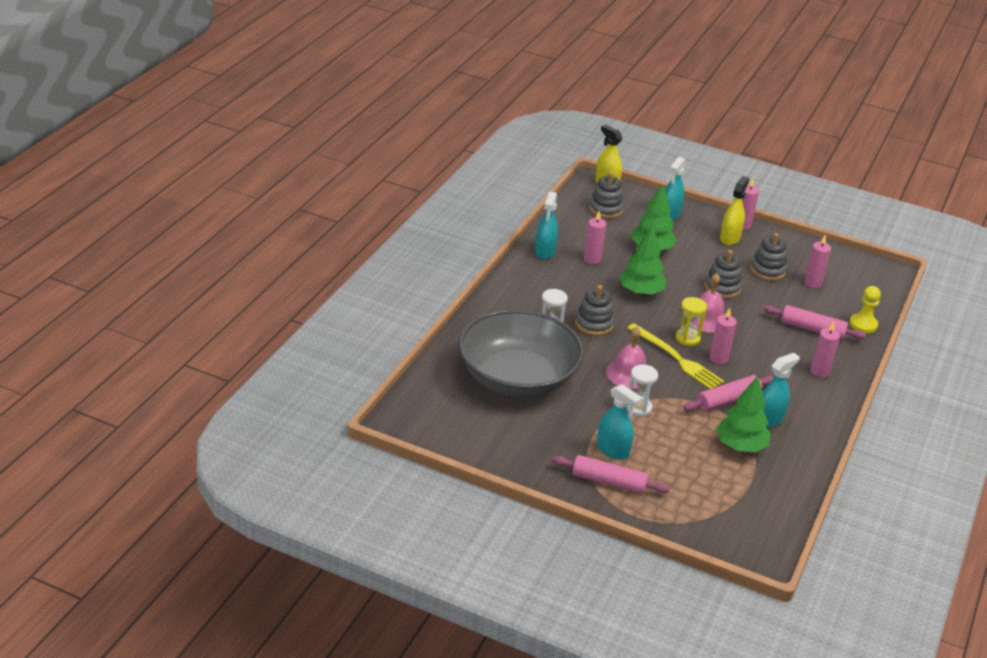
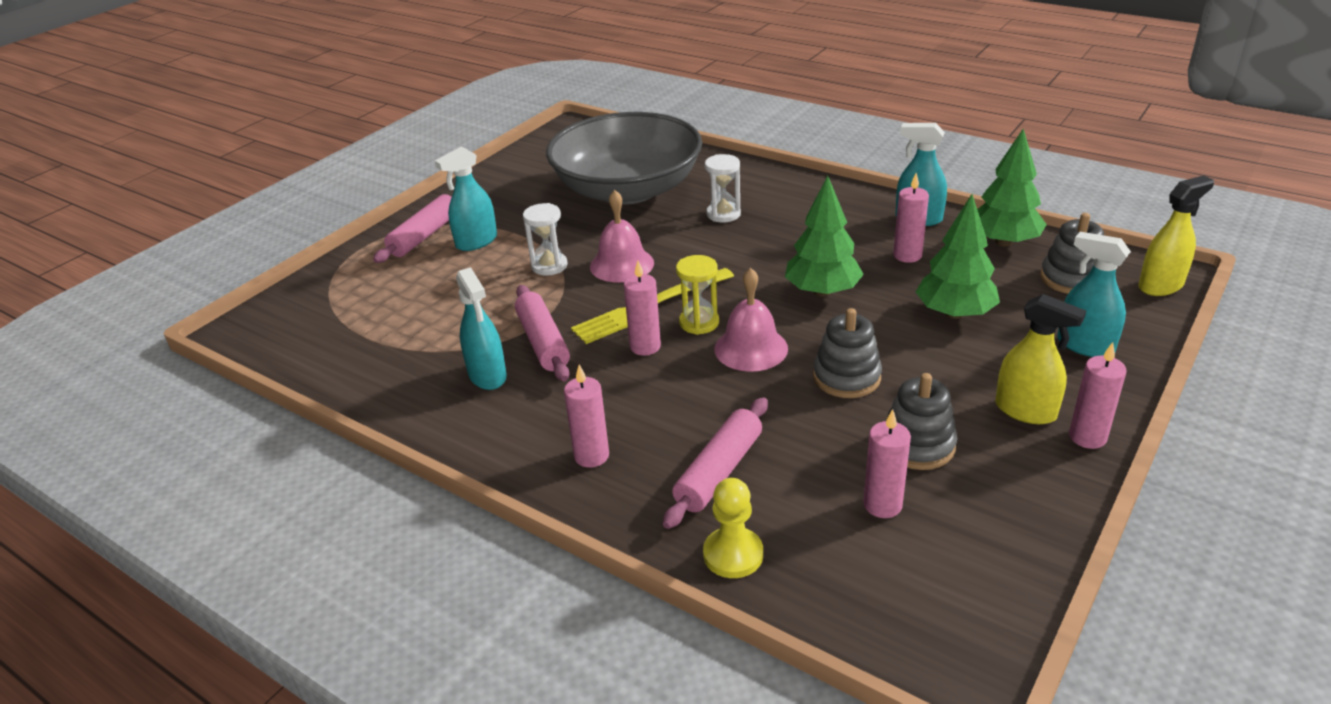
camera: 105 degrees right, 0 degrees up
grey stacking toy [575,285,614,336] -> none
green tree [716,376,770,452] -> green tree moved to [977,129,1047,247]

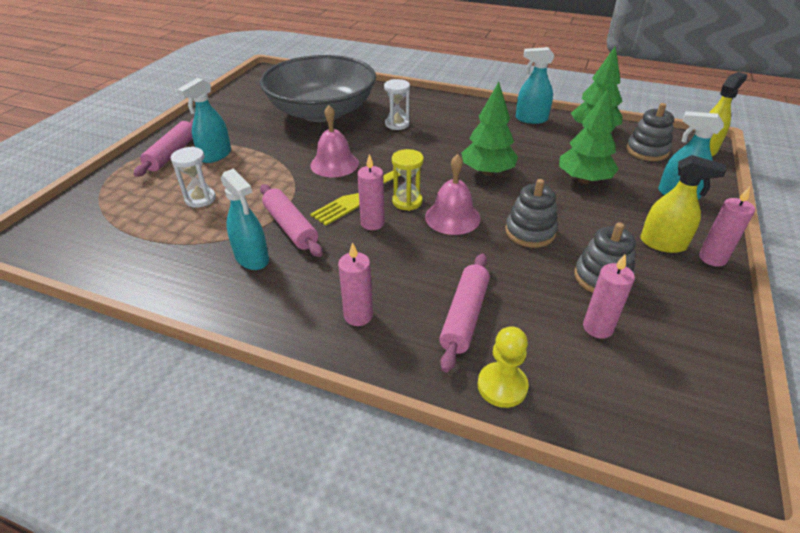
camera: 15 degrees left, 5 degrees up
white hourglass [523,203,567,276] -> white hourglass moved to [171,147,216,208]
pink candle [893,173,929,263] -> none

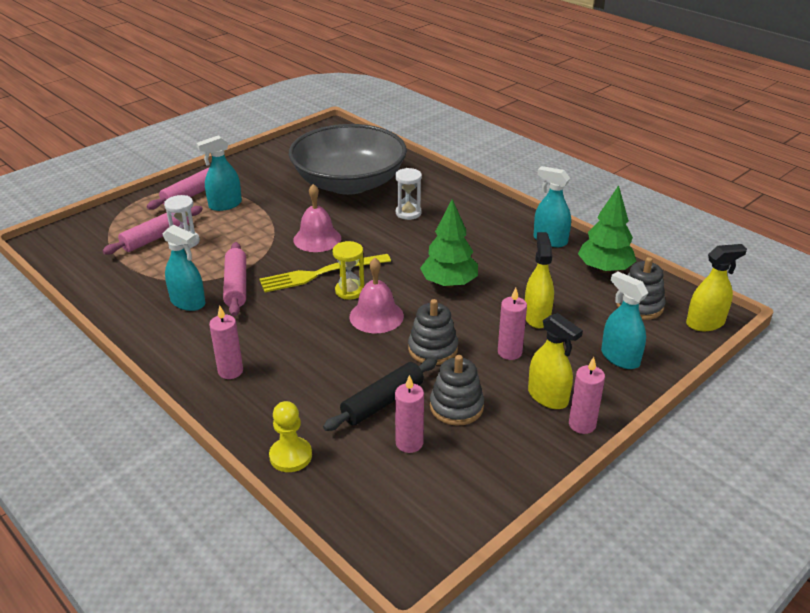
camera: 25 degrees right, 5 degrees down
turquoise spray bottle [221,168,269,270] -> turquoise spray bottle turned 45 degrees counterclockwise [162,225,206,311]
pink candle [357,154,385,230] -> pink candle moved to [498,287,527,360]
pink rolling pin [439,254,490,373] -> pink rolling pin moved to [102,206,203,254]
green tree [559,88,619,184] -> yellow spray bottle [525,232,554,328]
none -> black rolling pin [323,358,437,431]

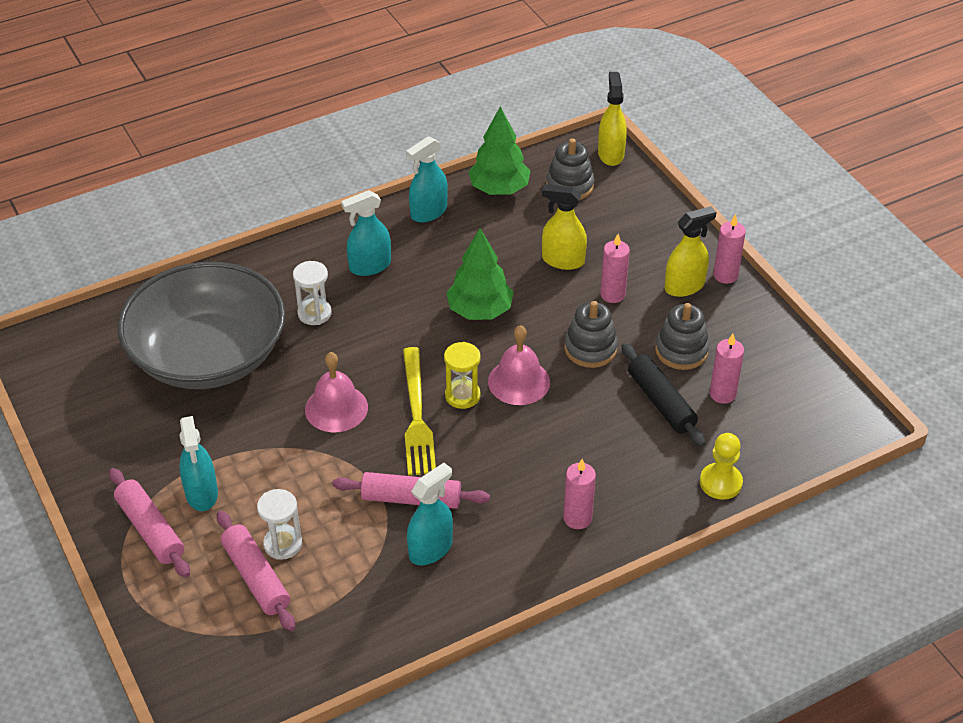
camera: 75 degrees left, 10 degrees up
turquoise spray bottle [601,271,648,369] -> turquoise spray bottle moved to [341,190,391,276]

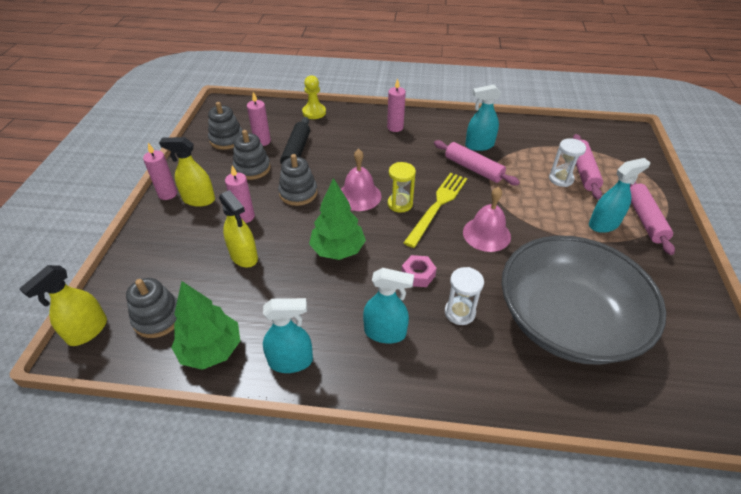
camera: 145 degrees left, 0 degrees up
turquoise spray bottle [179,416,218,511] -> turquoise spray bottle turned 45 degrees clockwise [589,158,651,233]
none -> grey stacking toy [208,102,243,150]
none -> pink nut [402,255,437,287]

